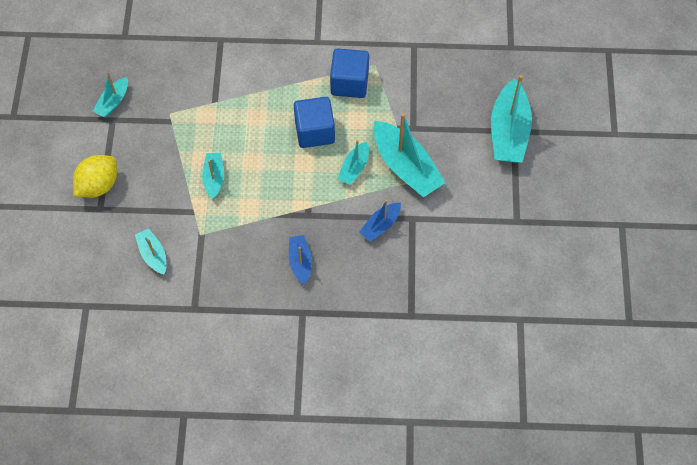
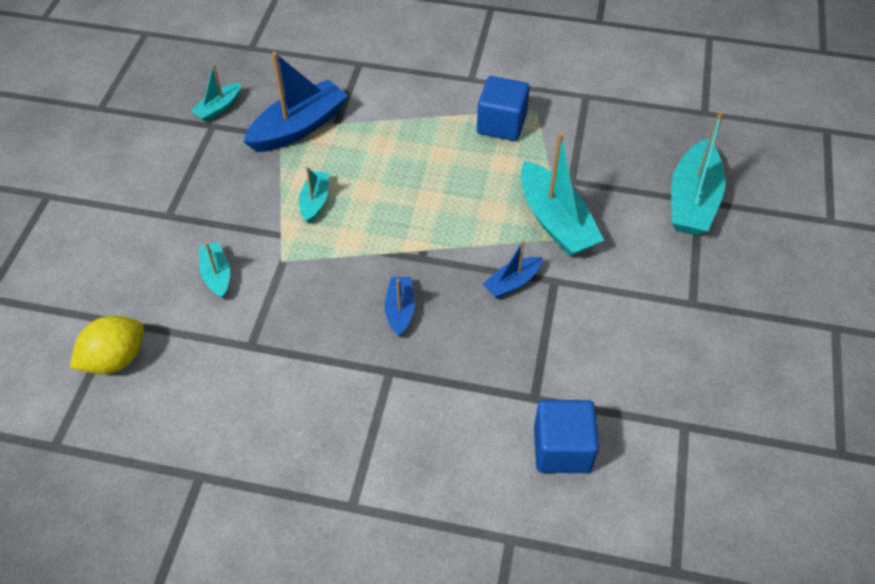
camera: 10 degrees right, 10 degrees down
yellow lemon [73,155,117,198] -> yellow lemon moved to [70,316,144,374]
blue cube [294,97,335,148] -> blue cube moved to [534,400,599,473]
turquoise boat [338,140,369,185] -> none
none -> blue boat [243,52,348,152]

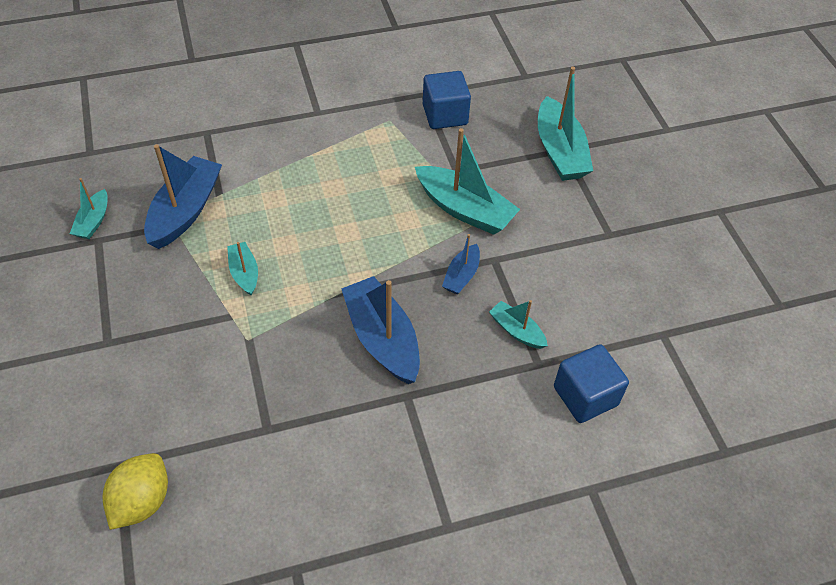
camera: 30 degrees left, 0 degrees up
turquoise boat [199,242,230,299] -> turquoise boat moved to [489,300,548,349]
blue boat [385,277,415,337] -> blue boat [342,276,420,384], size x1.89
blue cube [477,76,530,141] -> blue cube moved to [423,71,471,129]

